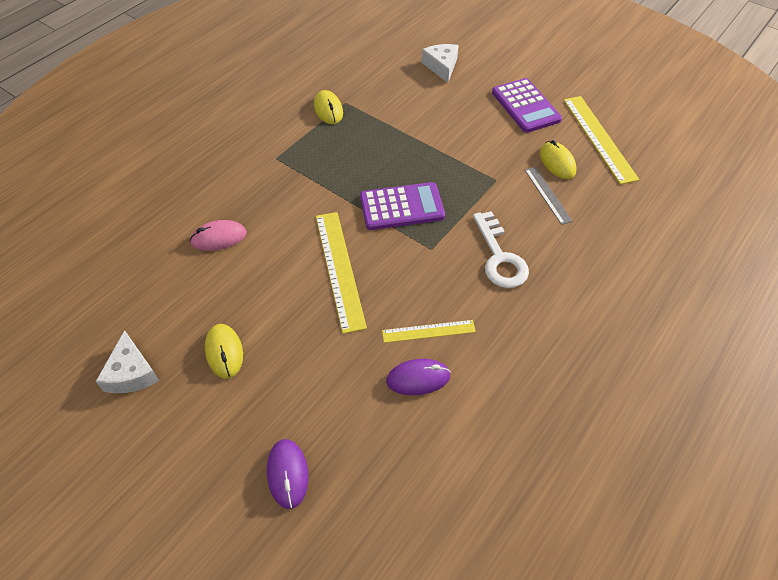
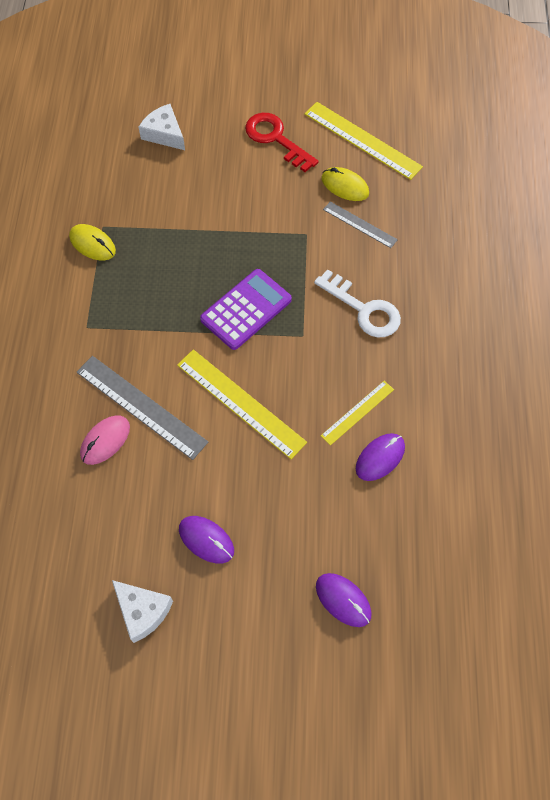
camera: 35 degrees left, 10 degrees up
yellow mouse [205,324,243,379] -> purple mouse [179,516,234,563]
purple calculator [492,78,562,133] -> red key [245,113,319,172]
none -> grey ruler [77,356,208,460]

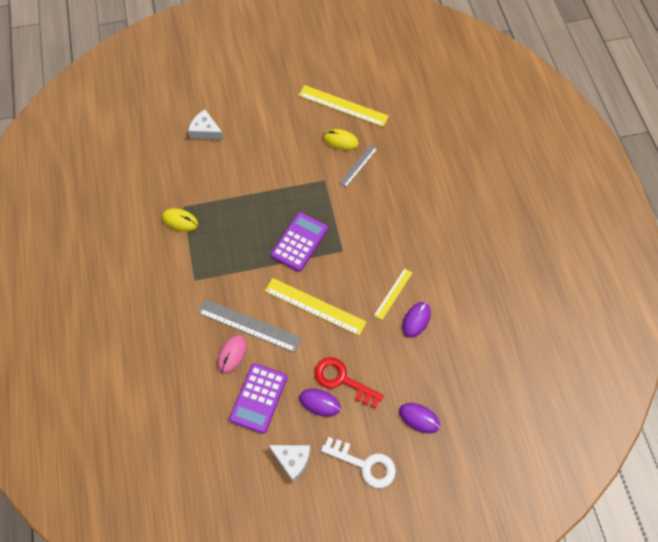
camera: 15 degrees left, 0 degrees up
red key [245,113,319,172] -> red key moved to [314,357,384,408]
white key [314,269,401,338] -> white key moved to [321,437,396,488]
grey ruler [323,202,398,248] -> grey ruler turned 75 degrees counterclockwise [339,145,377,187]
none -> purple calculator [229,363,287,434]

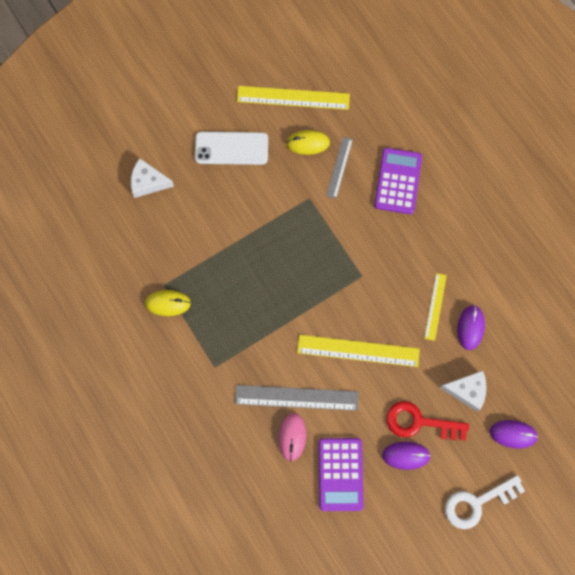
camera: 20 degrees left, 10 degrees up
white cheese [268,445,310,482] -> white cheese moved to [440,370,487,412]
purple calculator [271,212,328,272] -> purple calculator moved to [374,148,422,214]
white key [321,437,396,488] -> white key turned 150 degrees clockwise [445,475,525,529]
none -> white phone [195,132,268,165]

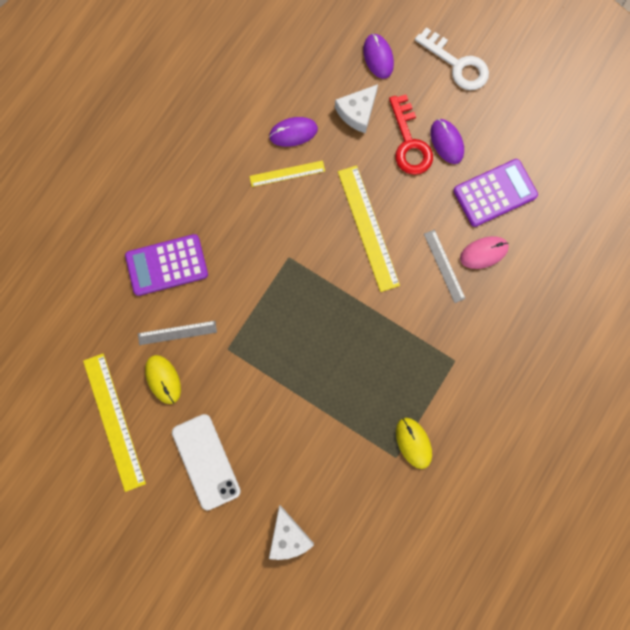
camera: 115 degrees left, 5 degrees up
grey ruler [235,385,359,411] -> grey ruler [424,230,466,303], size x0.58
white cheese [440,370,487,412] -> white cheese turned 120 degrees counterclockwise [335,84,378,133]

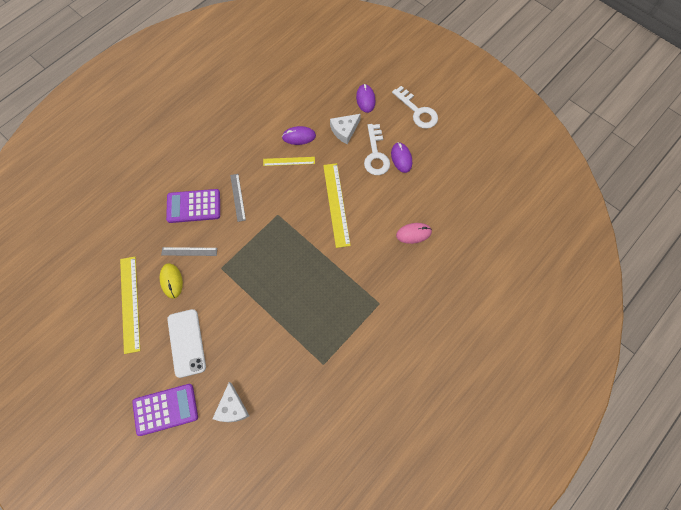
camera: 10 degrees right, 10 degrees down
red key [389,94,433,175] -> white key [364,124,390,175]
yellow mouse [396,418,432,469] -> none
grey ruler [424,230,466,303] -> grey ruler moved to [230,174,246,222]
purple calculator [453,159,538,227] -> purple calculator moved to [132,384,198,436]

